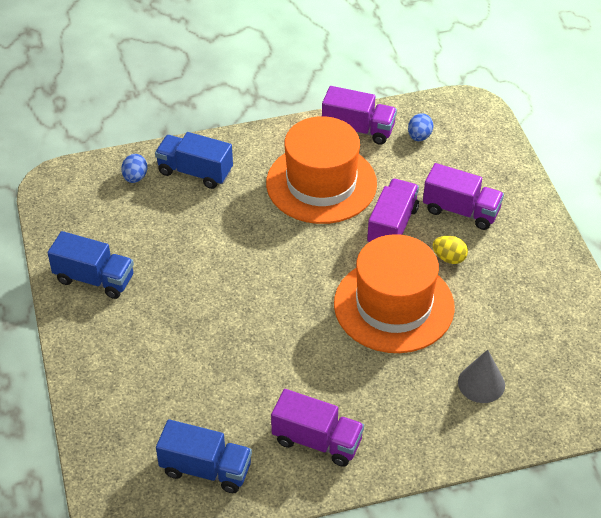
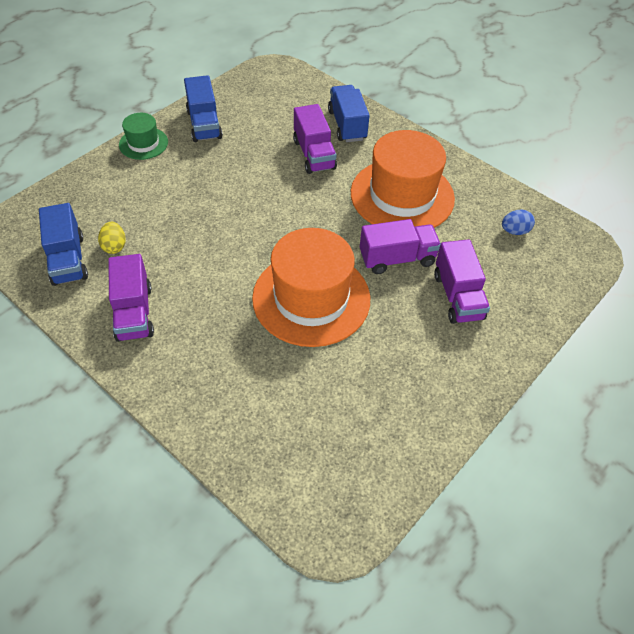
camera: 55 degrees right, 5 degrees up
blue egg [121,154,148,183] -> none
purple truck [322,86,397,145] -> purple truck moved to [293,104,337,174]
yellow egg [433,236,468,264] -> yellow egg moved to [98,222,126,254]
grey cone [458,350,505,403] -> none
none -> green hat [119,113,168,160]

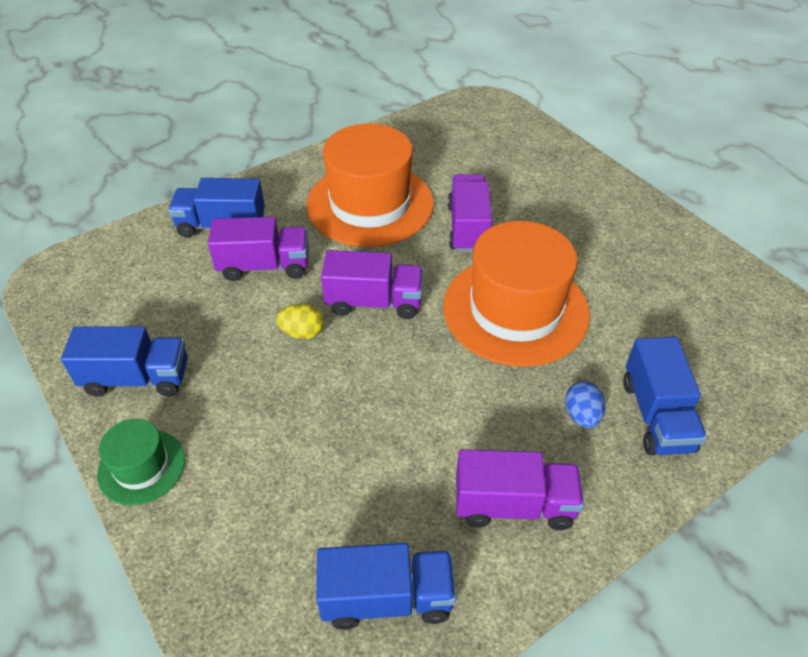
camera: 75 degrees left, 5 degrees down
yellow egg [98,222,126,254] -> yellow egg moved to [277,304,324,339]
purple truck [434,239,490,324] -> purple truck moved to [321,250,423,319]
blue egg [502,210,535,235] -> blue egg moved to [565,381,605,428]
none -> blue truck [623,337,707,455]

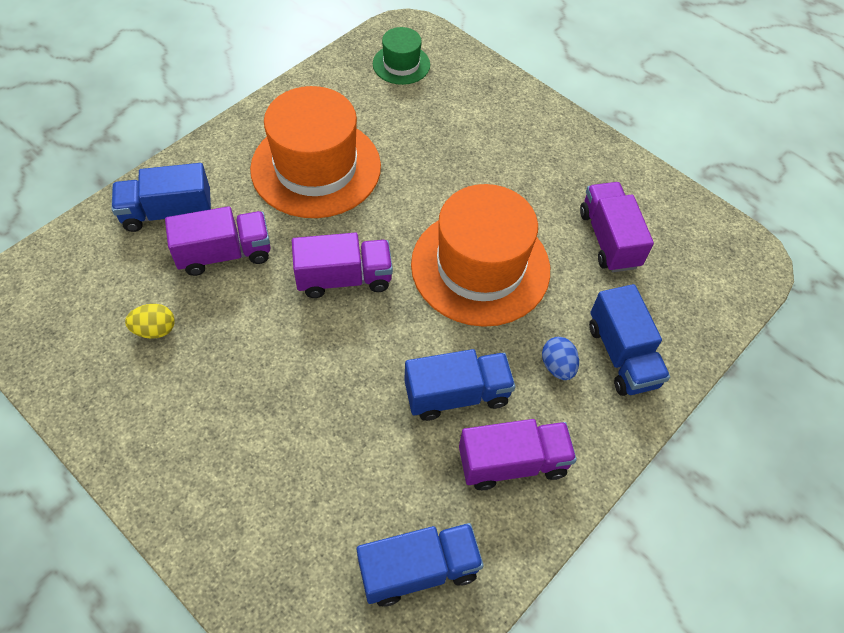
camera: 15 degrees left, 10 degrees up
blue truck [61,326,188,397] -> blue truck moved to [404,349,515,421]
green hat [97,419,185,505] -> green hat moved to [373,27,430,85]
yellow egg [277,304,324,339] -> yellow egg moved to [125,304,175,339]
purple truck [447,174,492,252] -> purple truck moved to [580,182,654,272]

